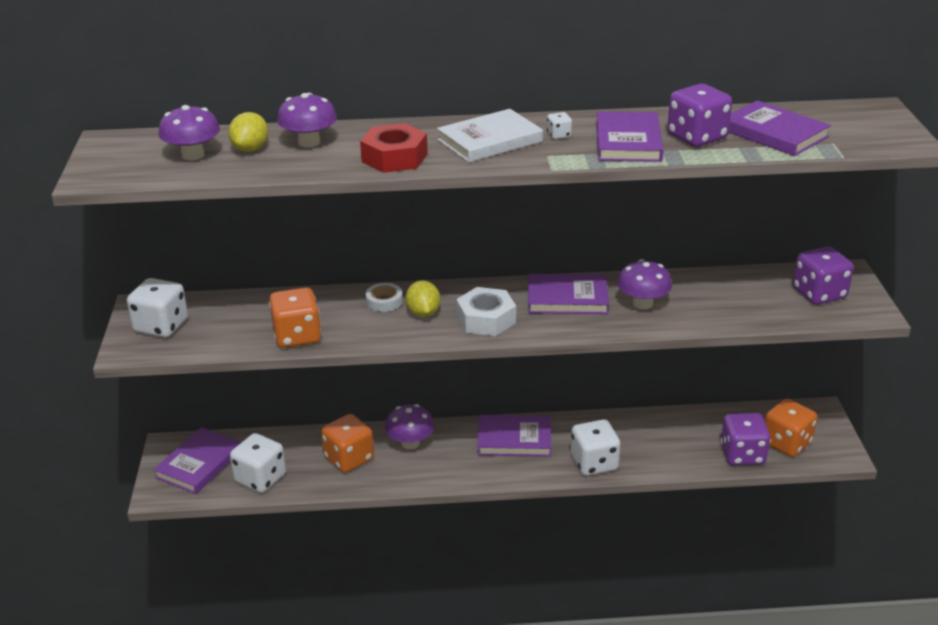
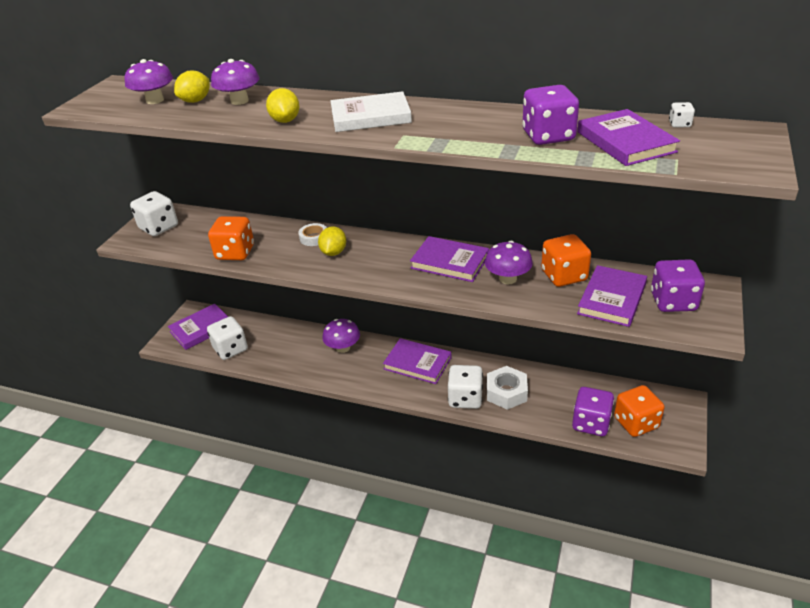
camera: 25 degrees right, 5 degrees up
orange dice [321,414,374,473] -> orange dice moved to [541,234,591,287]
red nut [360,123,428,173] -> yellow lemon [266,88,299,123]
white nut [456,287,516,336] -> white nut moved to [487,366,528,410]
white dice [547,112,572,139] -> white dice moved to [669,102,695,128]
purple book [596,111,664,162] -> purple book moved to [577,265,647,327]

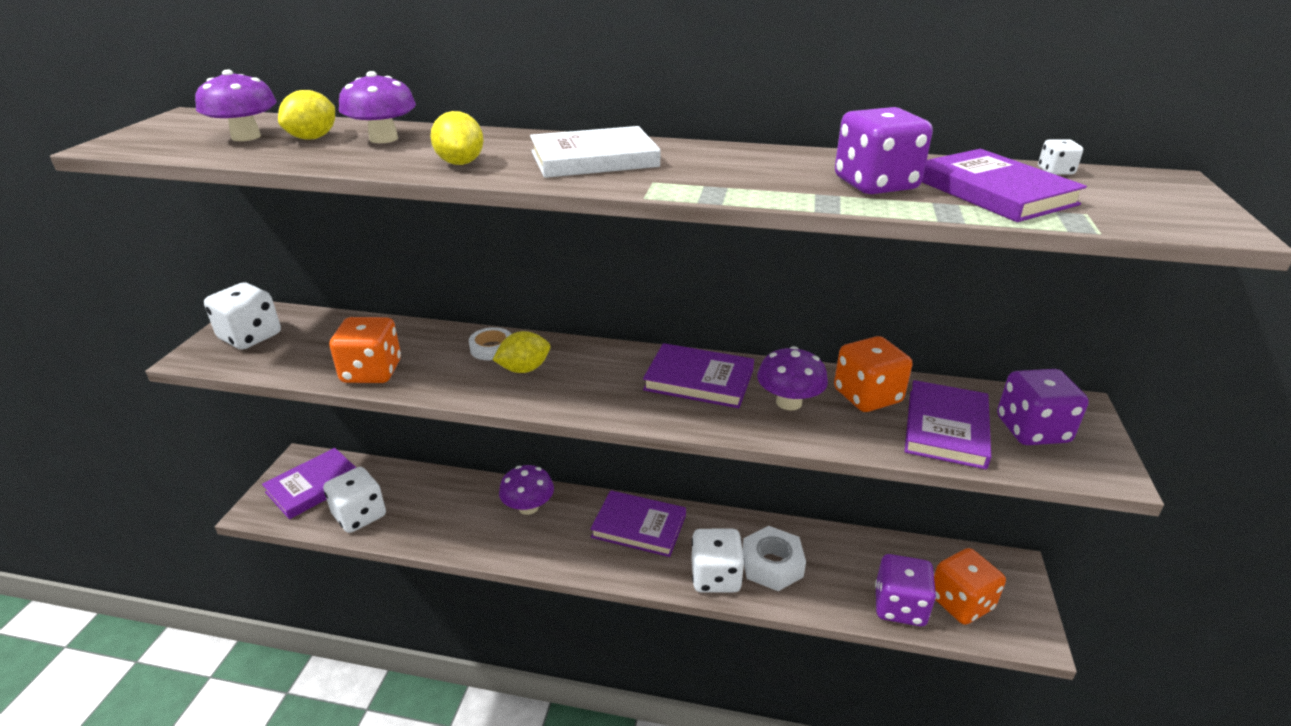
camera: 10 degrees left, 5 degrees down
yellow lemon [318,226,346,256] -> yellow lemon turned 60 degrees clockwise [492,331,550,373]

